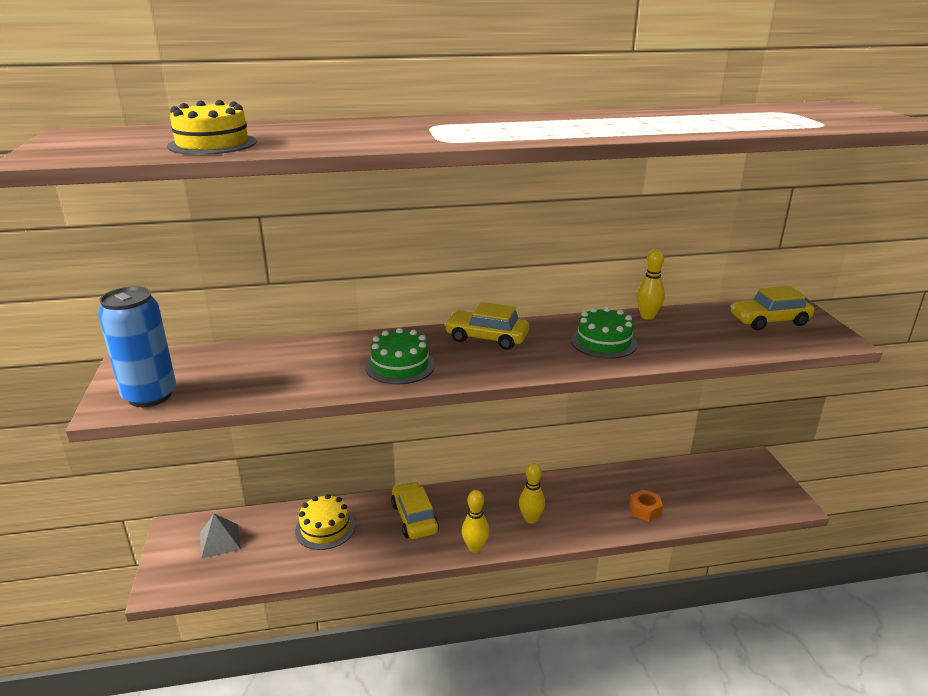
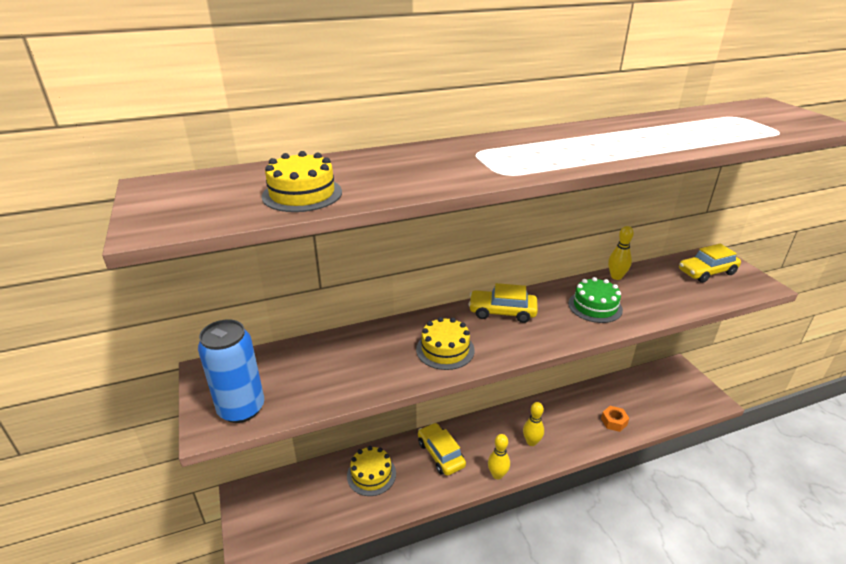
camera: 10 degrees left, 5 degrees up
grey pyramid [200,513,241,559] -> none
green cake [366,328,435,385] -> yellow cake [416,317,475,370]

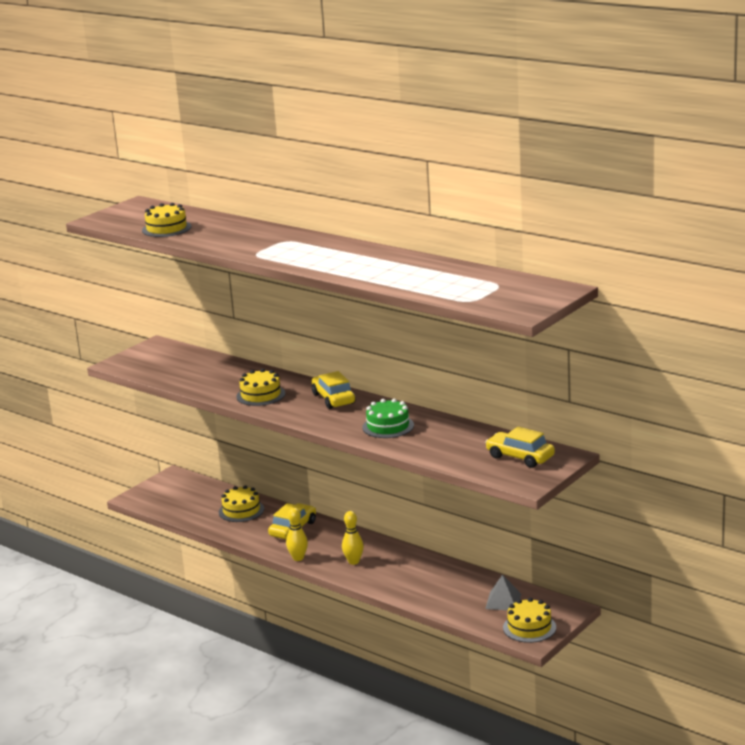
camera: 60 degrees right, 10 degrees down
blue can [198,319,264,423] -> none
orange nut [601,406,629,432] -> none
yellow bowling pin [608,226,634,280] -> none
none -> grey pyramid [485,575,521,610]
none -> yellow cake [503,598,556,643]

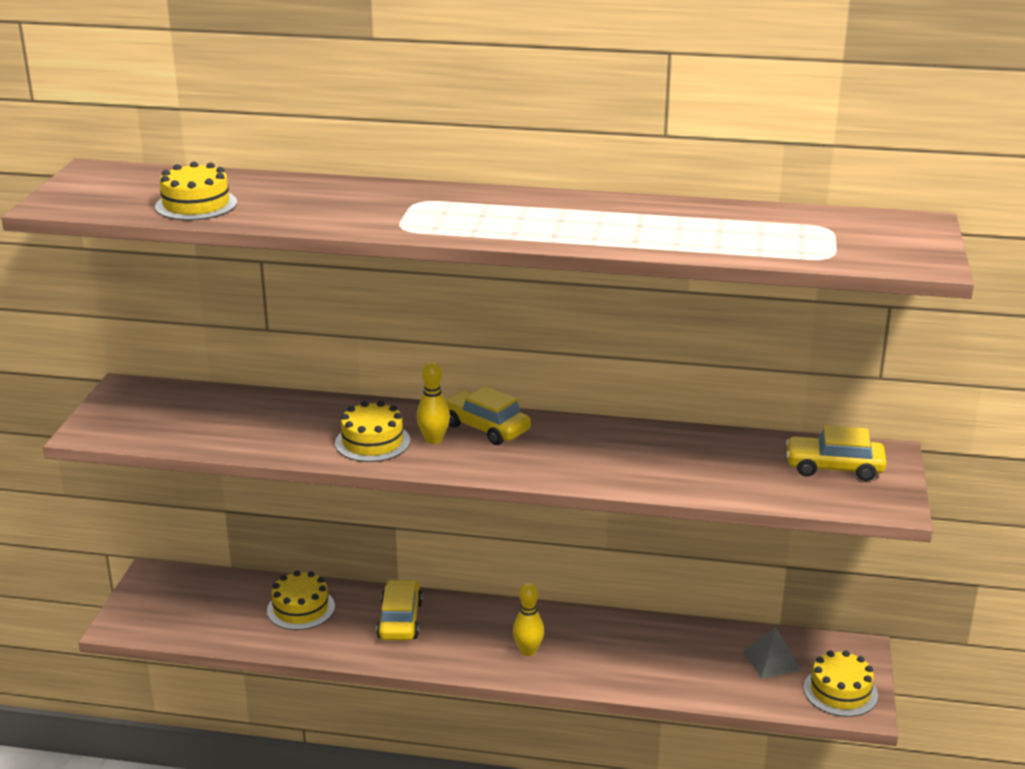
camera: 30 degrees left, 5 degrees up
yellow bowling pin [286,508,308,561] -> yellow bowling pin moved to [416,361,450,444]
green cake [362,399,414,438] -> none

